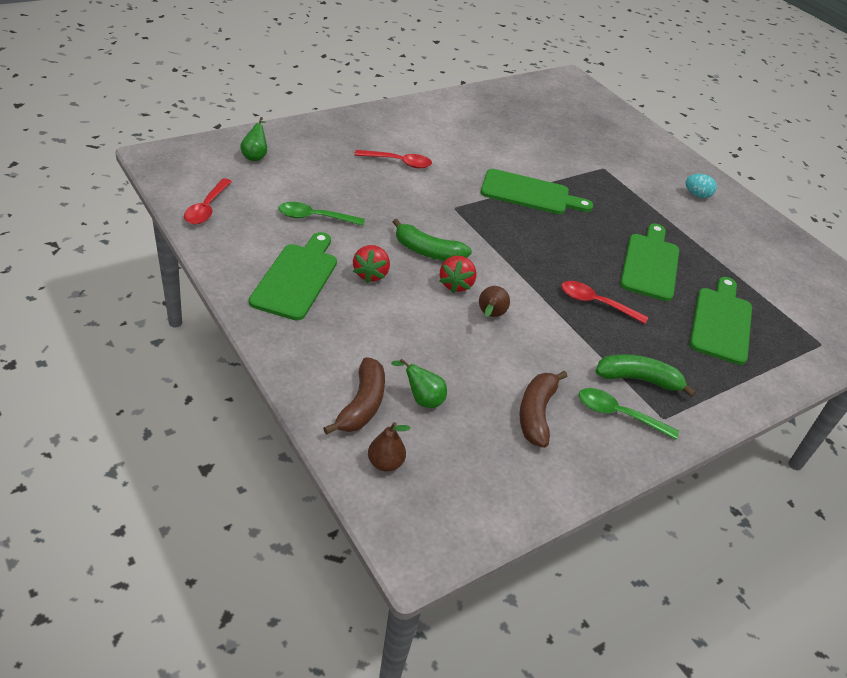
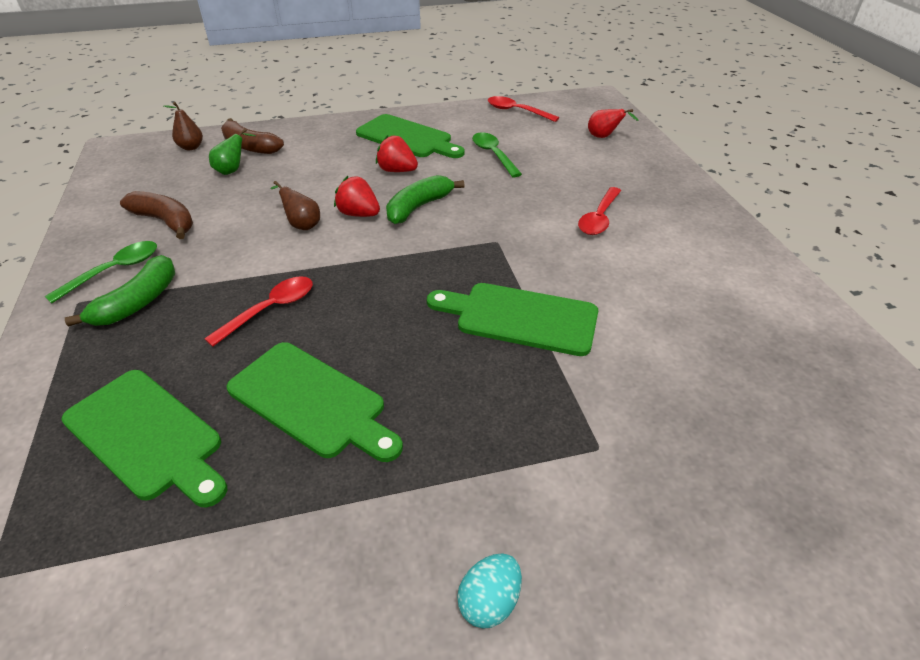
camera: 115 degrees right, 0 degrees up
green pear [240,117,267,161] -> red pear [588,109,639,138]
green spoon [278,202,365,226] -> green spoon turned 45 degrees counterclockwise [472,132,522,177]
green cutting board [481,169,593,214] -> green cutting board turned 75 degrees clockwise [427,283,598,356]

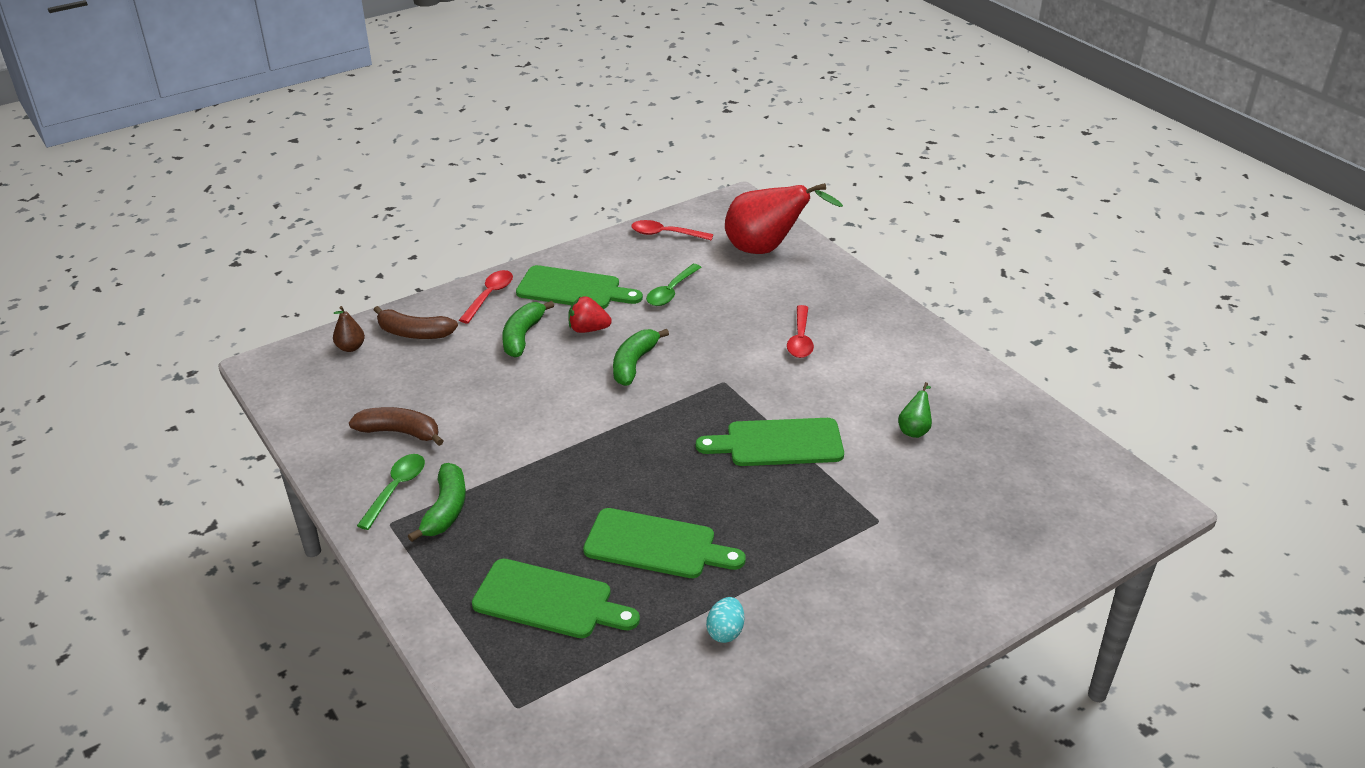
camera: 20 degrees left, 5 degrees down
red spoon [204,276,313,347] -> red spoon moved to [459,270,513,323]
green pear [209,129,256,175] -> green pear moved to [898,382,932,438]
brown pear [270,181,320,230] -> none
red strawberry [334,176,380,217] -> none
turquoise egg [457,553,522,629] -> turquoise egg moved to [706,597,744,643]
green spoon [472,132,522,177] -> green spoon turned 105 degrees counterclockwise [646,264,702,306]
red pear [588,109,639,138] -> red pear [725,183,843,254], size x2.31
none -> green banana [502,301,554,357]

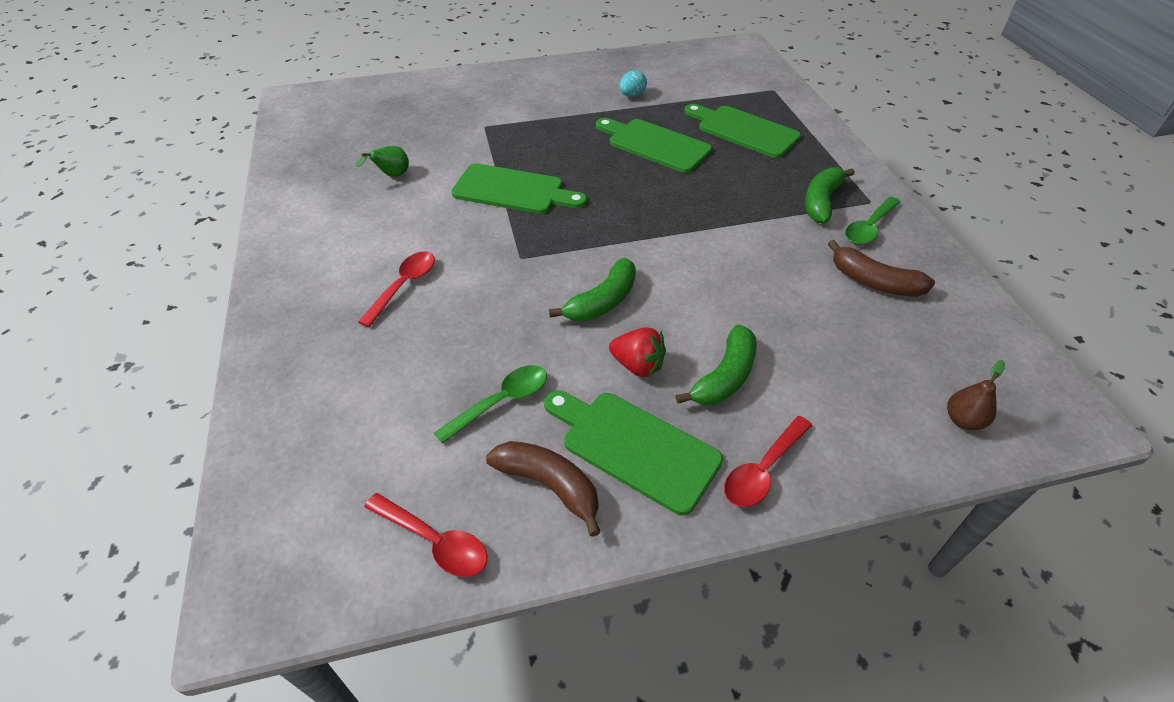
camera: 160 degrees left, 10 degrees up
brown banana [374,306,458,339] -> brown banana moved to [486,441,600,537]
red pear [725,183,843,254] -> none

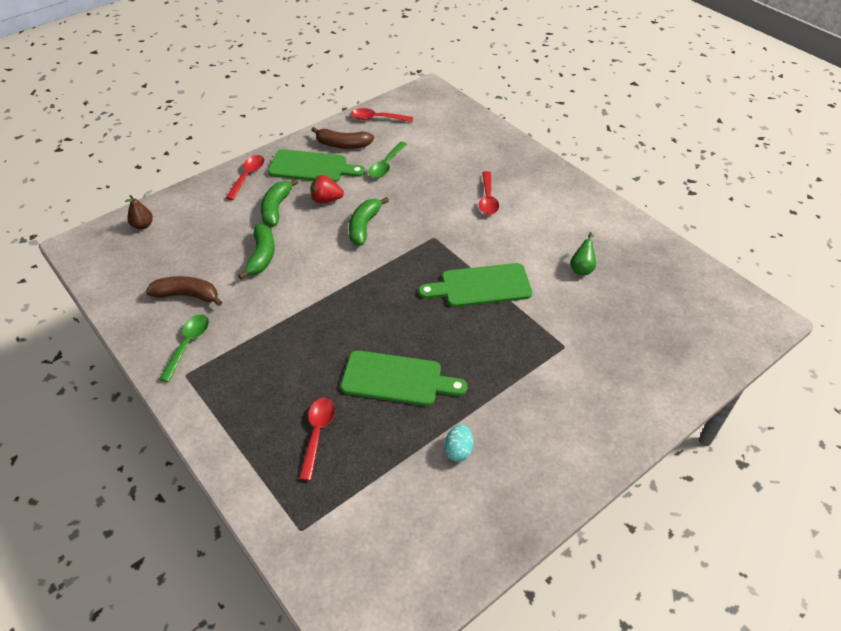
camera: 155 degrees right, 0 degrees up
green cutting board [684,104,801,158] -> red spoon [299,398,335,481]
green banana [805,167,855,223] -> green banana moved to [238,224,275,280]

